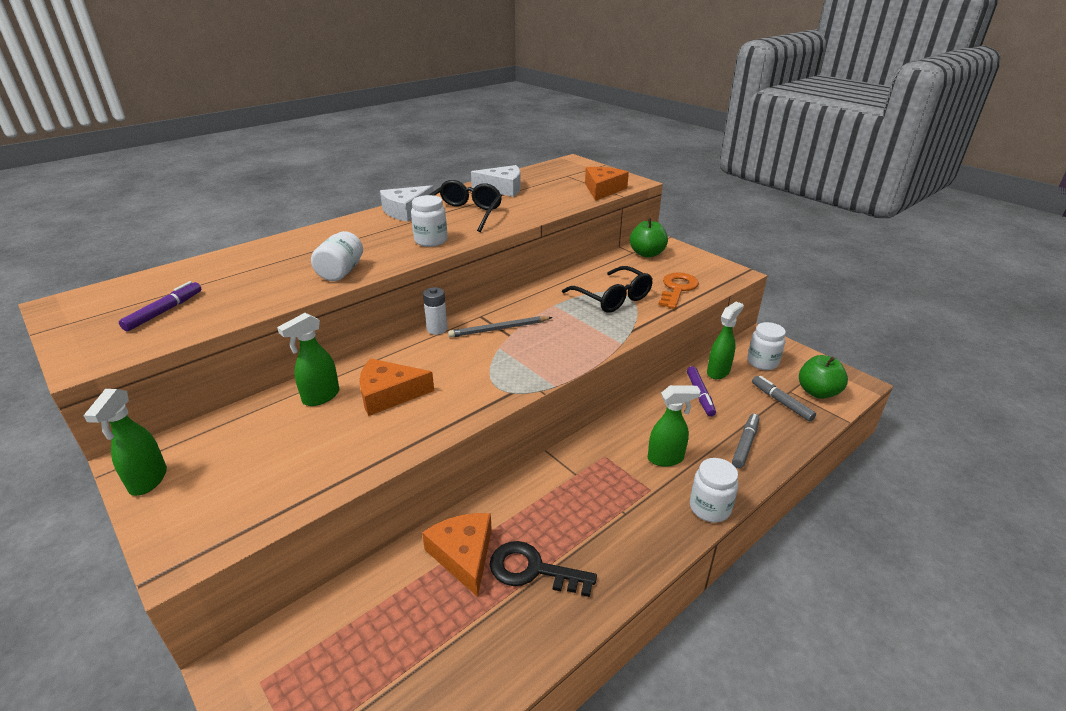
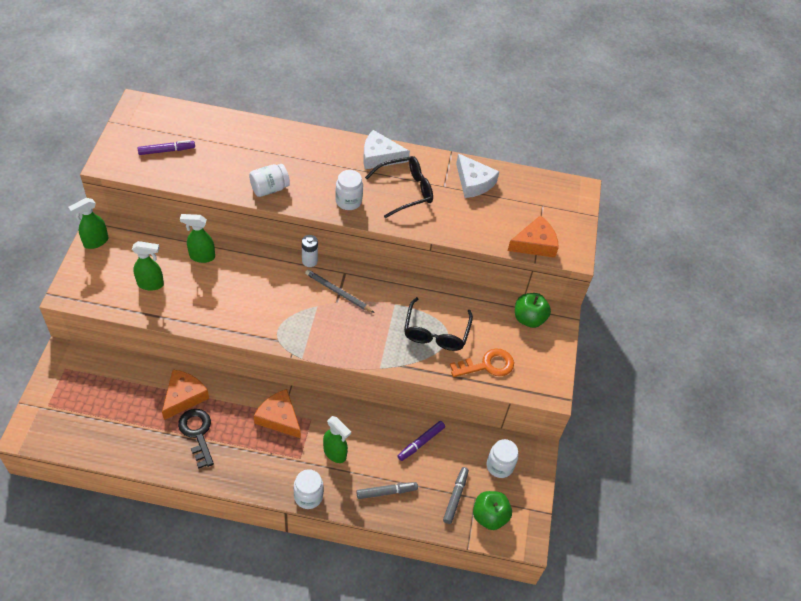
camera: 45 degrees right, 20 degrees up
orange cheese [359,358,434,416] -> orange cheese moved to [254,389,301,438]
green spray bottle [707,302,744,379] -> green spray bottle moved to [132,241,164,291]

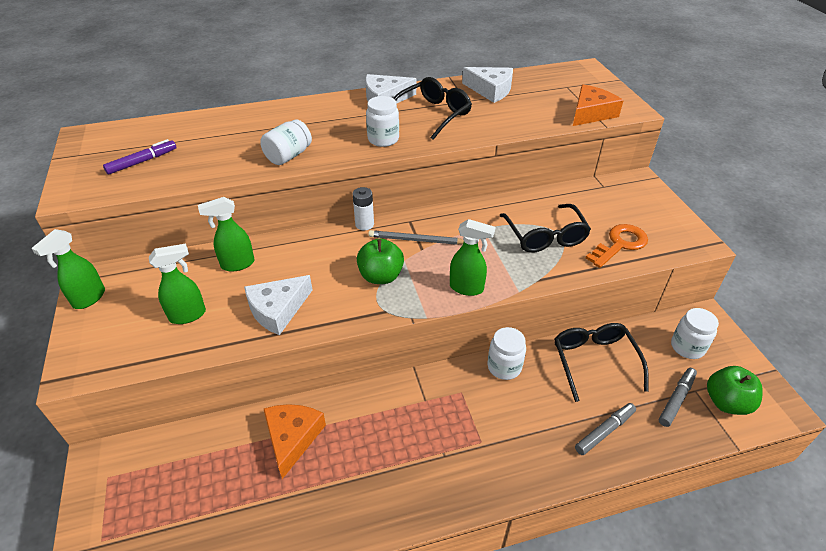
camera: 20 degrees left, 10 degrees down
black key [178,409,214,469] -> none
orange cheese [254,389,301,438] -> none
white jar [294,469,324,509] -> white jar moved to [487,327,526,380]
green spray bottle [323,416,351,463] -> green spray bottle moved to [450,219,495,296]
purple marker [397,421,445,461] -> black glasses [554,323,649,402]
grey marker [443,467,469,524] -> grey marker turned 45 degrees clockwise [659,368,697,427]
green apple [515,293,551,328] -> green apple moved to [357,238,404,284]
none -> white cheese [244,275,312,335]

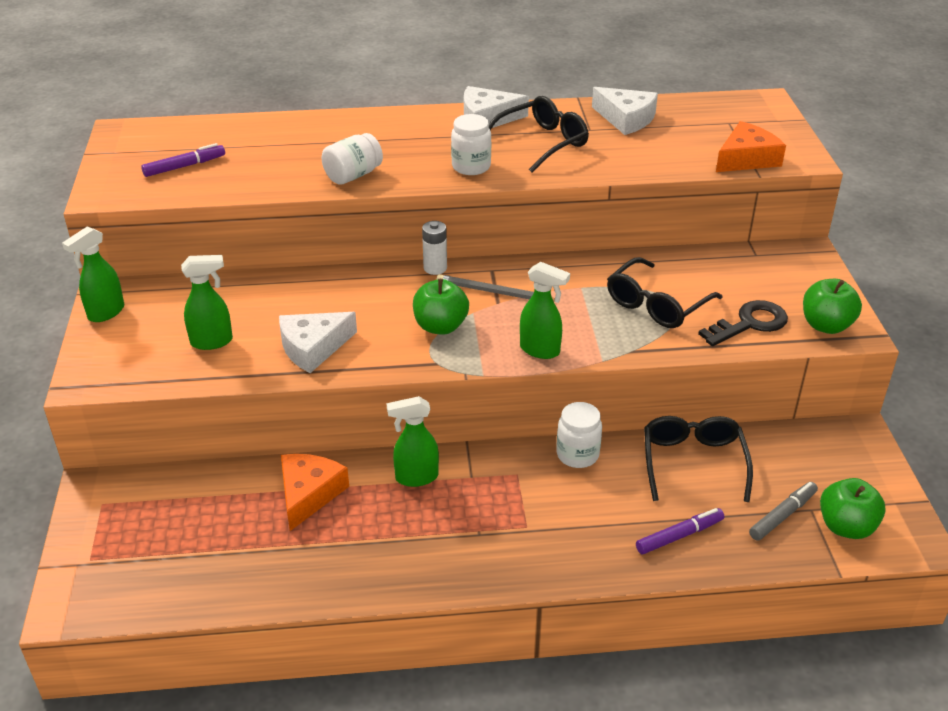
camera: 10 degrees right, 5 degrees down
green spray bottle [198,197,254,271] -> green spray bottle moved to [386,396,439,487]
black glasses [499,204,591,253] -> black glasses turned 45 degrees clockwise [607,257,723,328]
grey marker [575,403,636,455] -> purple marker [636,508,724,554]
orange key [585,224,648,268] -> black key [698,300,788,346]
white jar [671,308,719,359] -> none
none -> green apple [803,279,862,334]

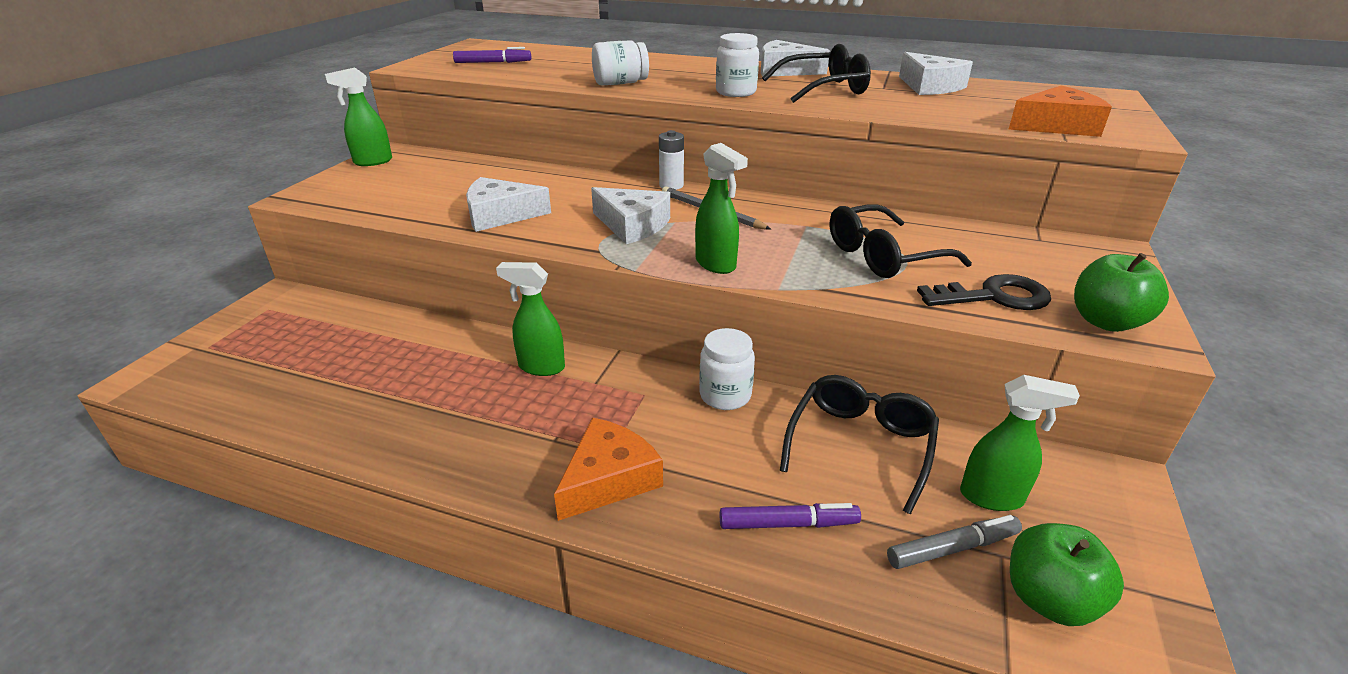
camera: 25 degrees right, 5 degrees down
green spray bottle [181,255,233,350] -> green spray bottle moved to [960,375,1080,511]
orange cheese [281,454,349,531] -> orange cheese moved to [554,418,663,521]
green apple [413,279,469,335] -> white cheese [591,187,670,244]

